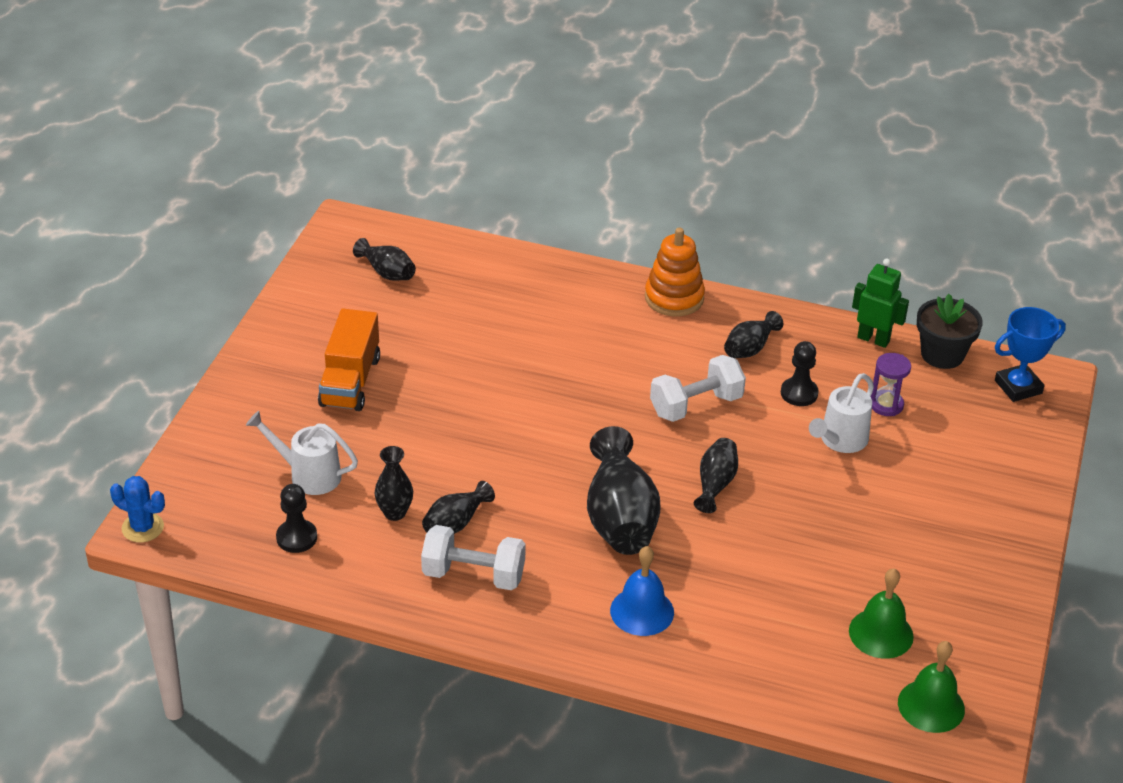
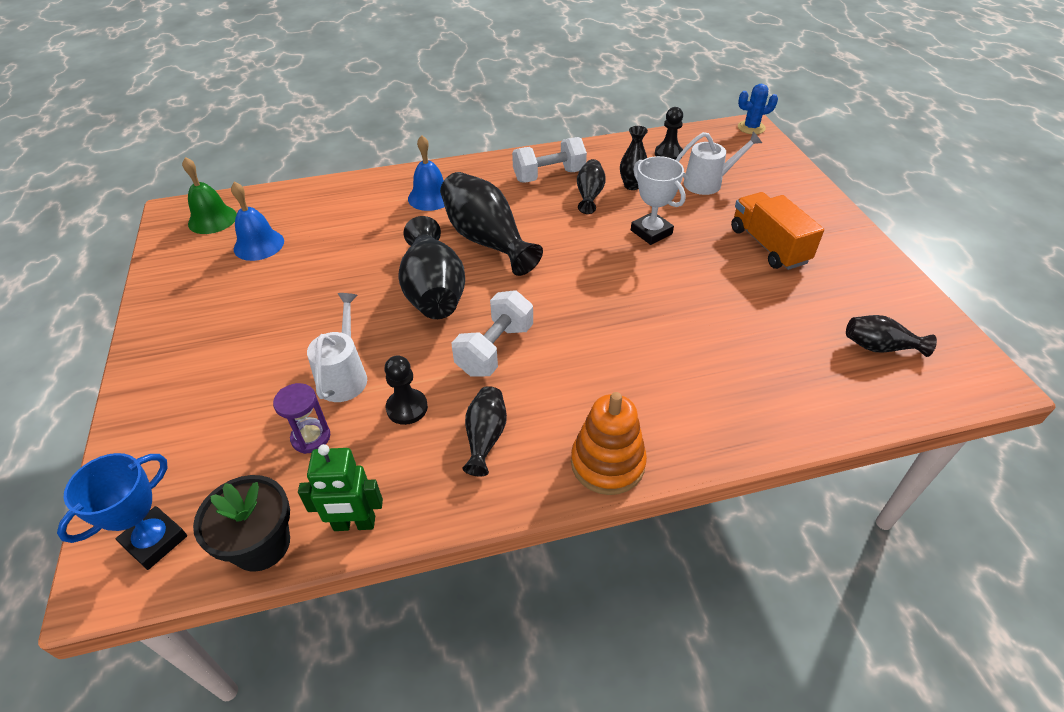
camera: 150 degrees right, 5 degrees up
black vase [694,438,738,513] -> black vase [398,216,465,319], size x1.89
green bell [849,568,914,659] -> blue bell [231,182,284,261]
none -> white trophy [631,156,686,245]

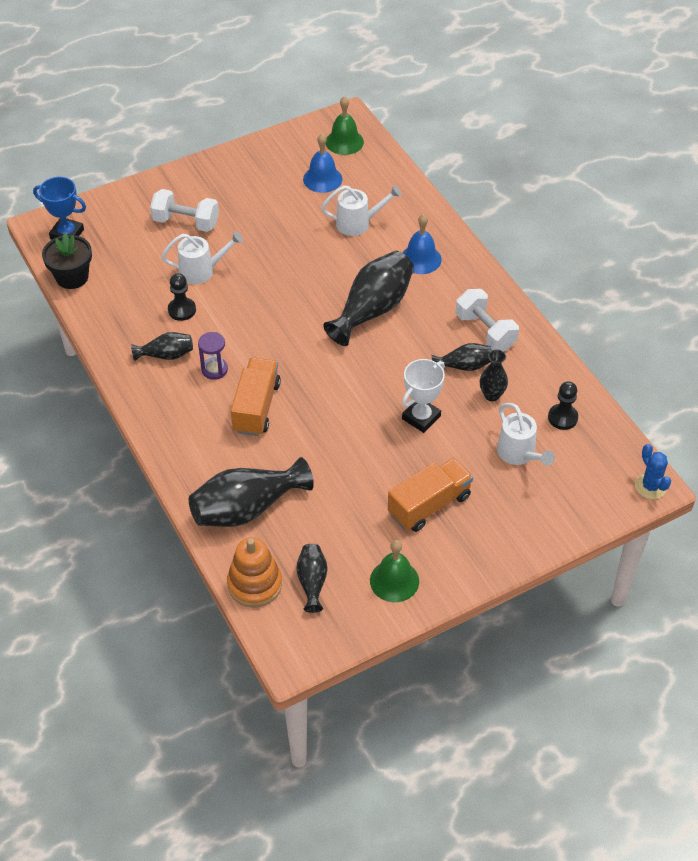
camera: 75 degrees right, 5 degrees up
purple hourglass [273,383,330,454] -> purple hourglass moved to [198,332,228,380]
green robot [298,444,383,531] -> none
black vase [398,216,465,319] -> black vase moved to [189,457,314,527]
white dumbbell [452,290,533,376] -> white dumbbell moved to [150,189,219,232]
orange stacking toy [571,392,647,495] -> orange stacking toy moved to [227,537,282,607]
none -> orange truck [231,357,281,436]
none -> white watering can [321,185,401,236]
none -> green bell [370,540,419,602]

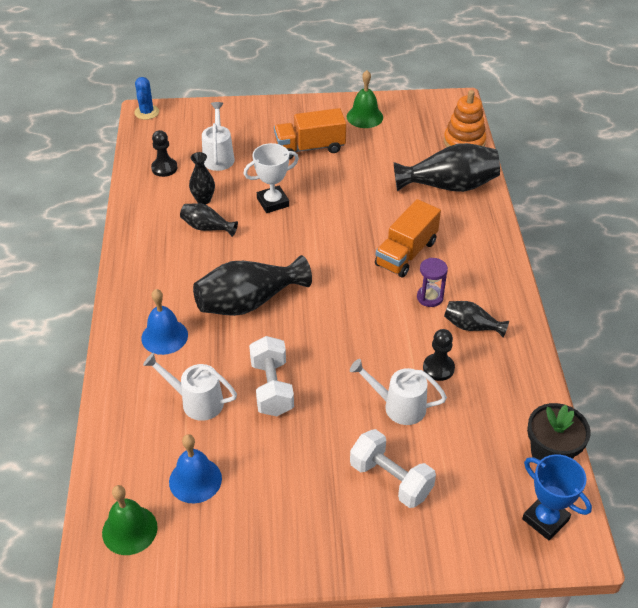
camera: 155 degrees left, 5 degrees down
black vase [296,544,328,613] -> none
white dumbbell [456,289,519,351] -> white dumbbell moved to [249,336,294,416]

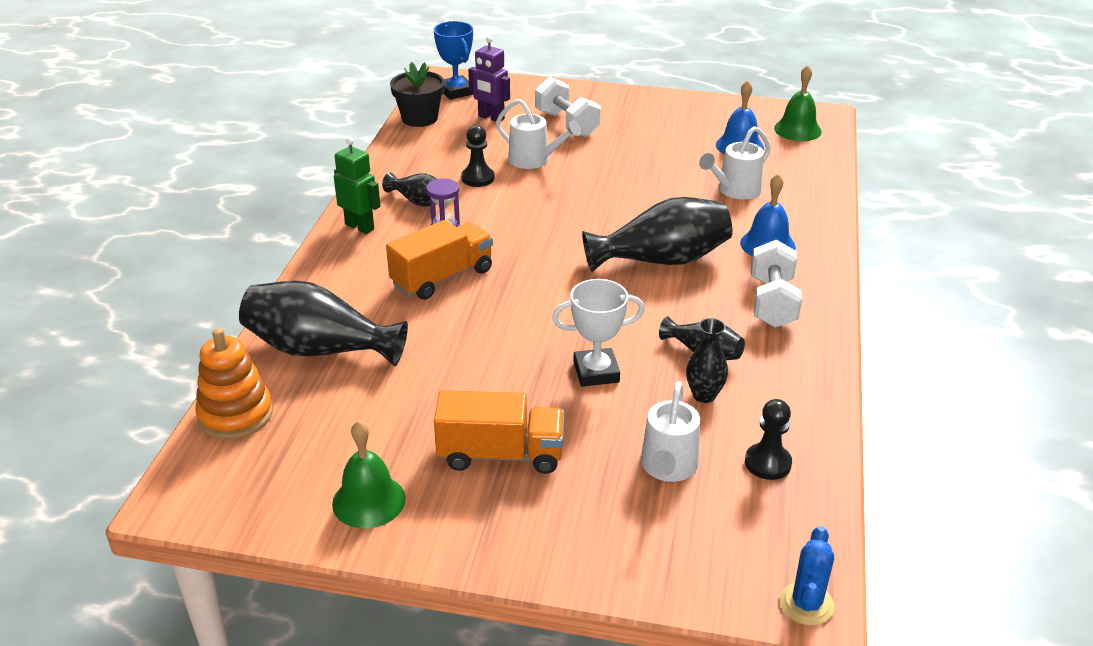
camera: 165 degrees left, 10 degrees down
white watering can [143,353,237,421] -> white watering can turned 105 degrees clockwise [699,126,771,199]
white dumbbell [249,336,294,416] -> white dumbbell moved to [751,240,802,328]
none -> green robot [334,137,380,234]
none -> purple robot [468,36,510,122]

